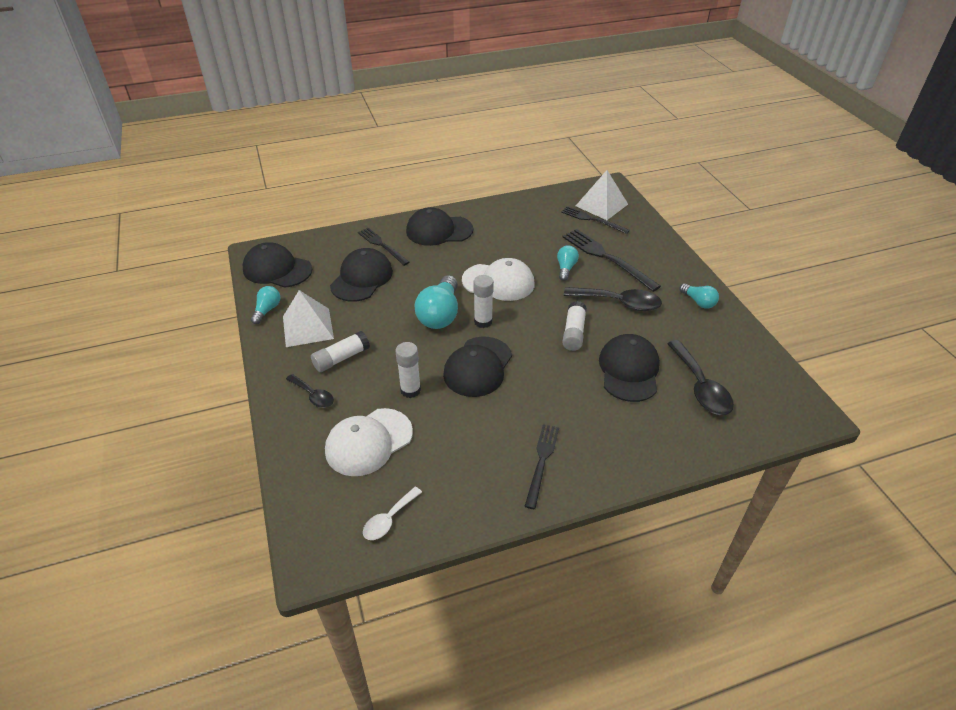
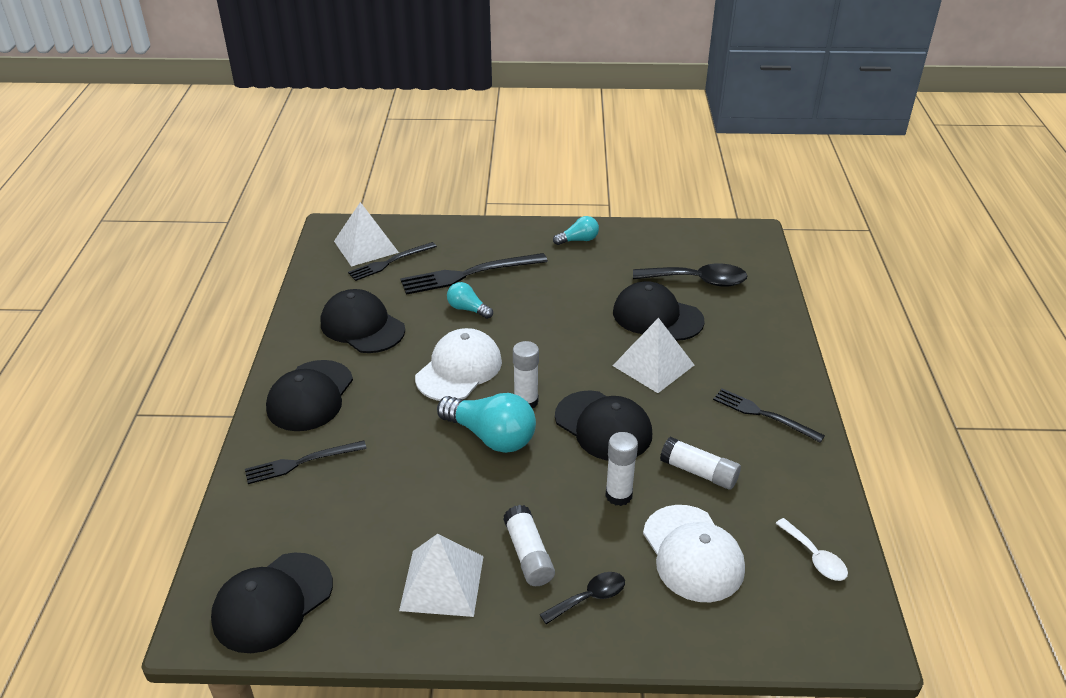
camera: 70 degrees left, 5 degrees down
turquoise light bulb [251,286,280,324] -> none
black cap [330,248,393,302] -> black cap moved to [321,289,405,353]
white glue stick [562,301,587,351] -> white glue stick moved to [660,437,741,490]
black spoon [564,287,662,311] -> none
none -> white pyramid [612,318,694,393]

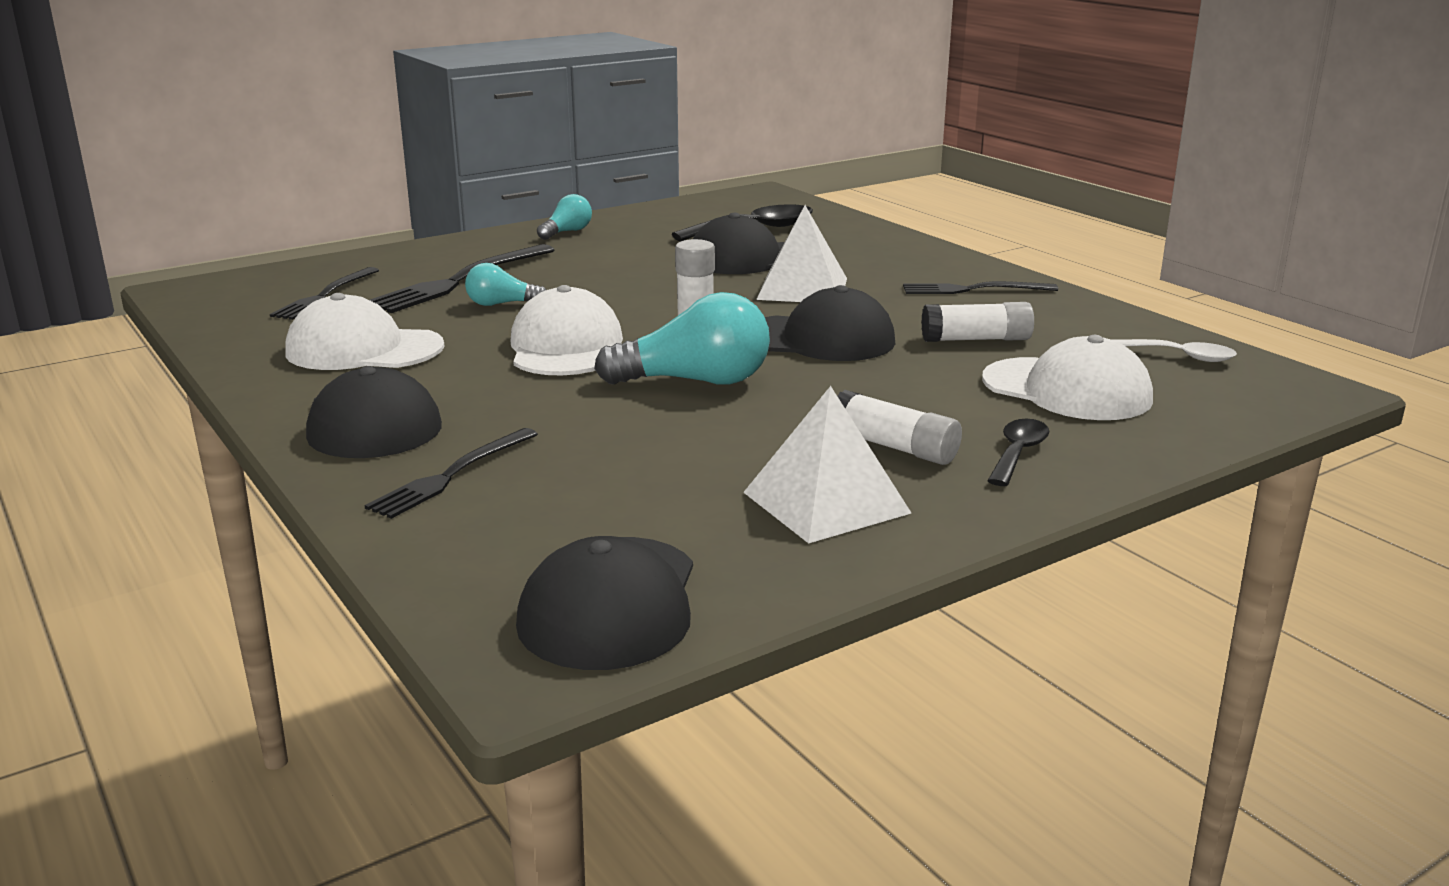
camera: 35 degrees left, 15 degrees down
black cap [321,289,405,353] -> white cap [285,293,444,370]
white pyramid [334,202,399,267] -> none
white glue stick [605,432,638,506] -> none

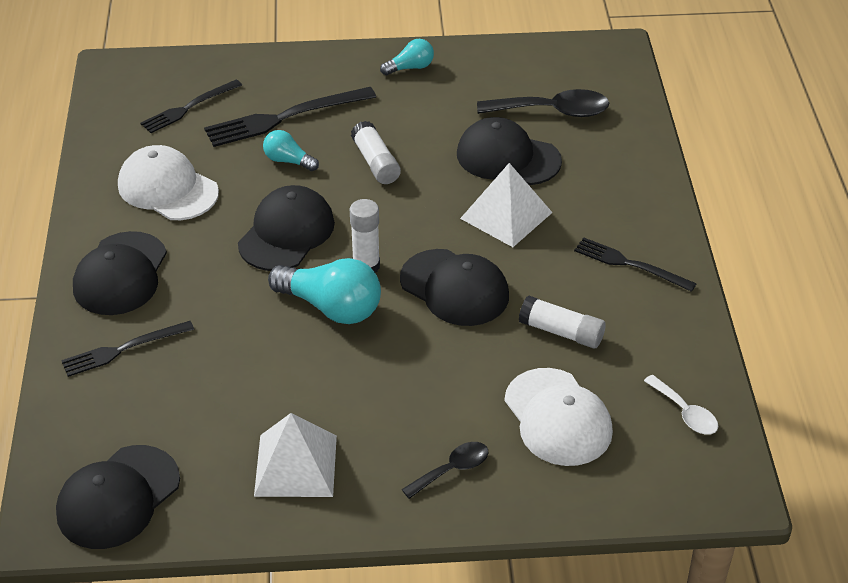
camera: 30 degrees right, 20 degrees up
white cap [510,285,623,375] -> black cap [238,185,335,271]
white glue stick [837,390,962,465] -> white glue stick moved to [351,121,401,184]

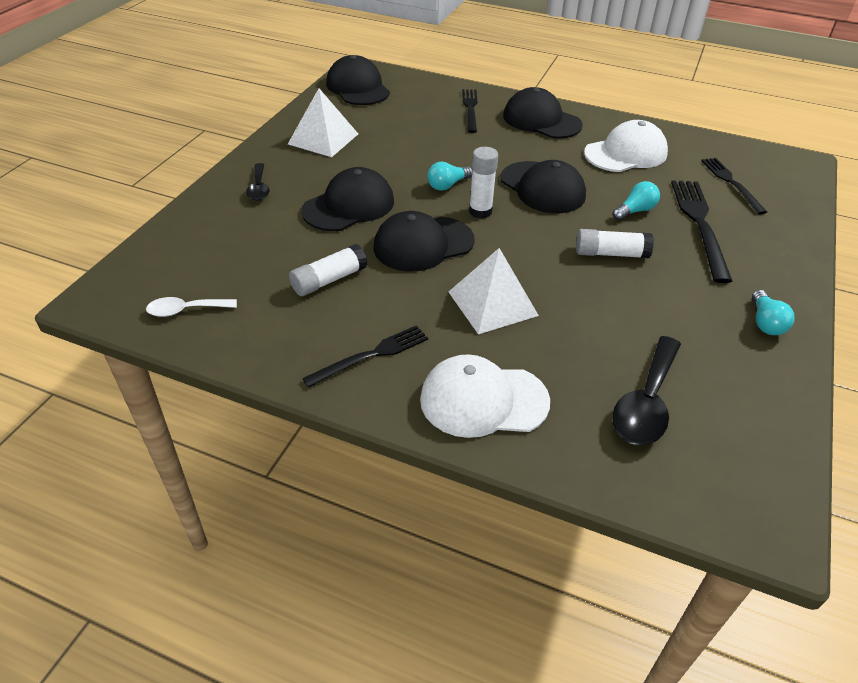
camera: 115 degrees right, 0 degrees up
turquoise light bulb [268,258,381,324] -> turquoise light bulb [427,161,472,191], size x0.55
black cap [457,117,562,185] -> black cap moved to [301,167,394,231]
white cap [504,368,613,466] -> white cap moved to [420,354,550,438]

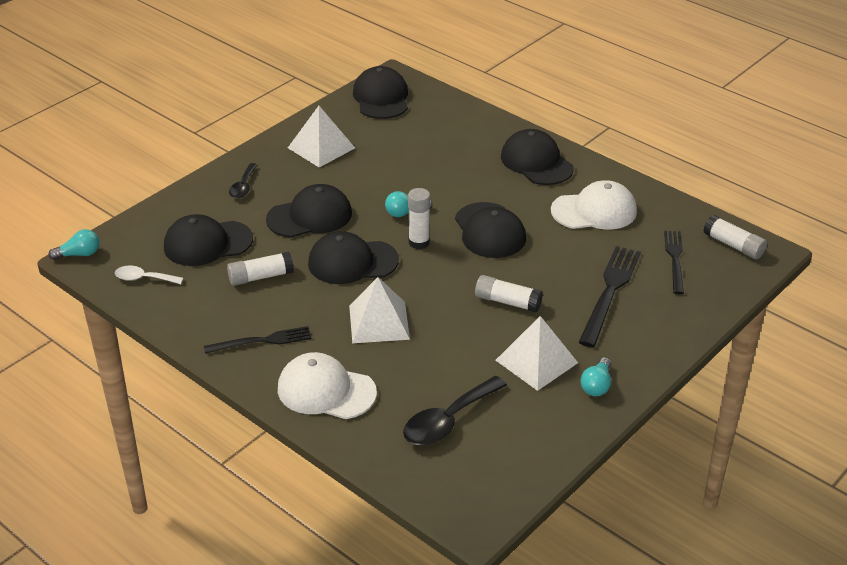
camera: 20 degrees right, 5 degrees down
black fork [462,89,477,133] -> none
turquoise light bulb [613,181,660,220] -> turquoise light bulb moved to [48,229,99,260]
none -> black cap [164,214,253,266]
none -> white pyramid [495,316,578,391]
none -> white glue stick [704,215,767,259]

